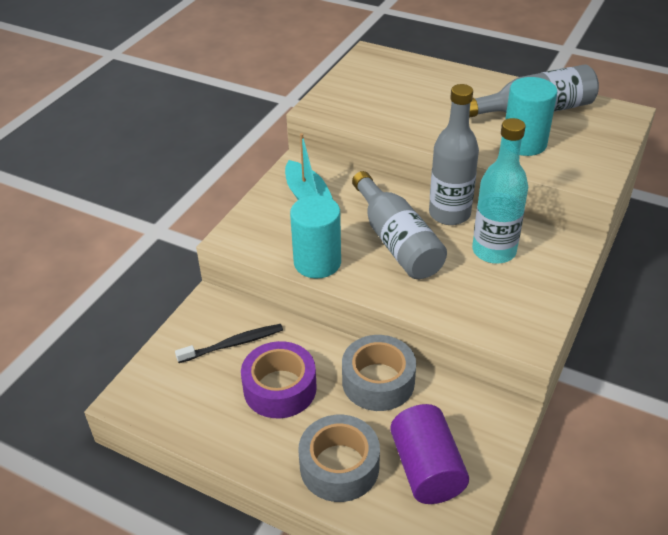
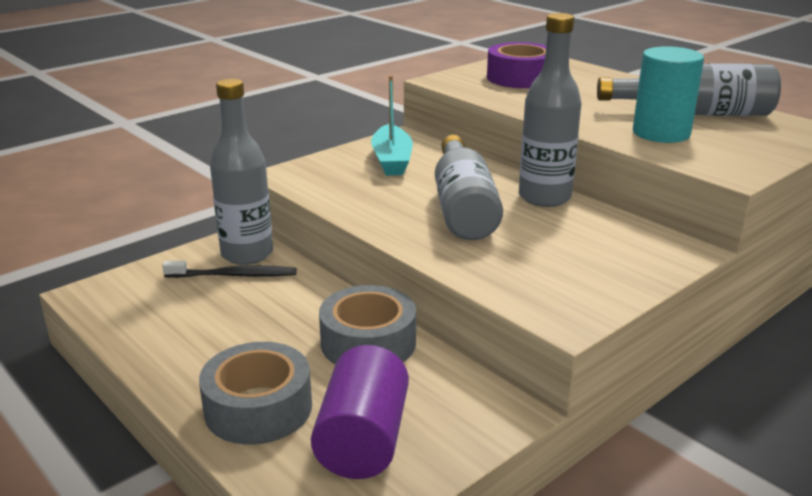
camera: 20 degrees right, 15 degrees down
purple tape [241,341,317,418] -> purple tape moved to [487,42,546,88]
turquoise cylinder [290,195,341,278] -> none
turquoise bottle [472,118,528,264] -> none
none -> grey bottle [210,79,273,265]

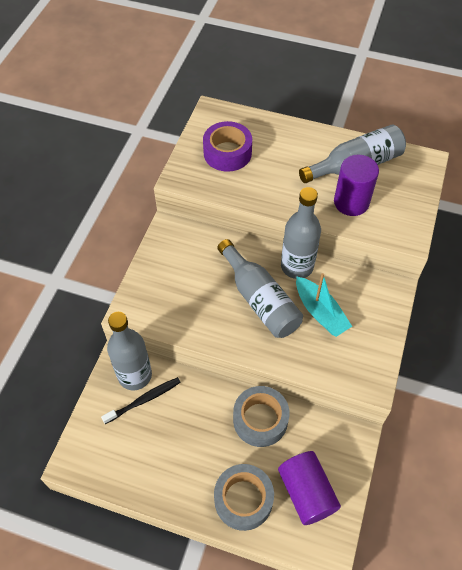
camera: 30 degrees left, 30 degrees up
turquoise boat [371,75,413,175] -> turquoise boat moved to [296,273,352,337]
turquoise cylinder [633,46,704,143] -> purple cylinder [334,155,379,216]

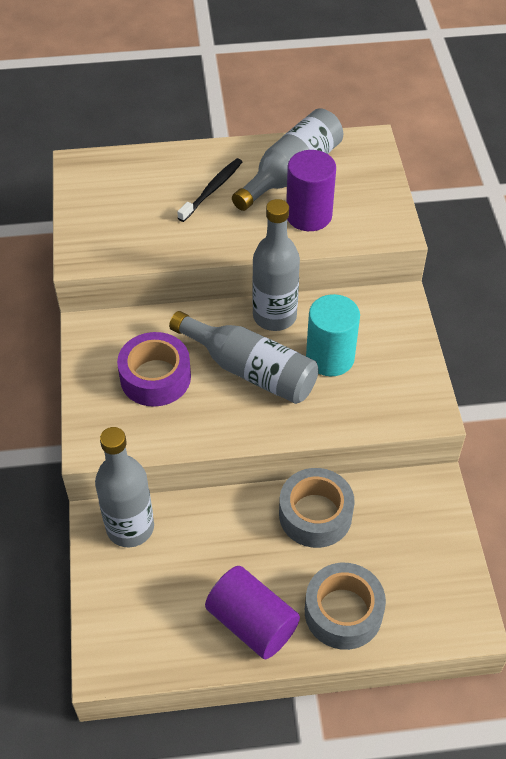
camera: 25 degrees left, 5 degrees down
black toothbrush [101,377,181,424] -> black toothbrush moved to [177,158,242,222]
purple tape [203,121,252,172] -> purple tape moved to [117,332,191,407]
purple cylinder [278,451,341,525] -> purple cylinder moved to [205,566,300,659]
turquoise boat [296,273,352,337] -> turquoise cylinder [306,294,360,376]

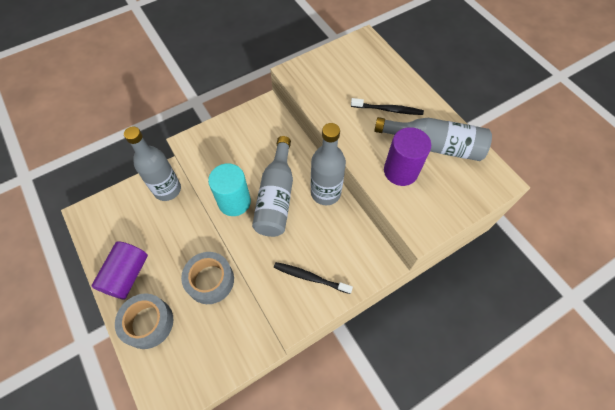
camera: 65 degrees right, 10 degrees up
purple tape [117,332,191,407] -> none
turquoise cylinder [306,294,360,376] -> turquoise cylinder moved to [208,163,251,216]
none -> black toothbrush [274,262,353,294]

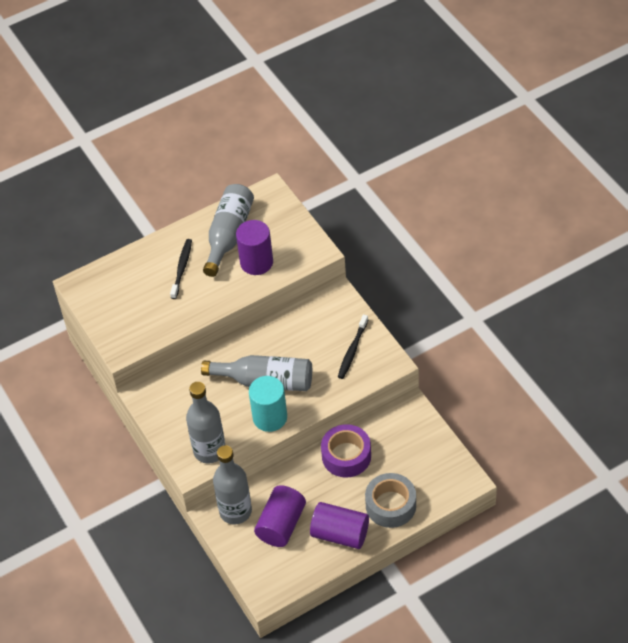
camera: 85 degrees left, 10 degrees down
grey tape [181,252,234,304] -> purple tape [321,424,371,478]
grey bottle [311,123,346,205] -> grey bottle moved to [186,382,225,464]
none -> purple cylinder [254,485,306,547]

